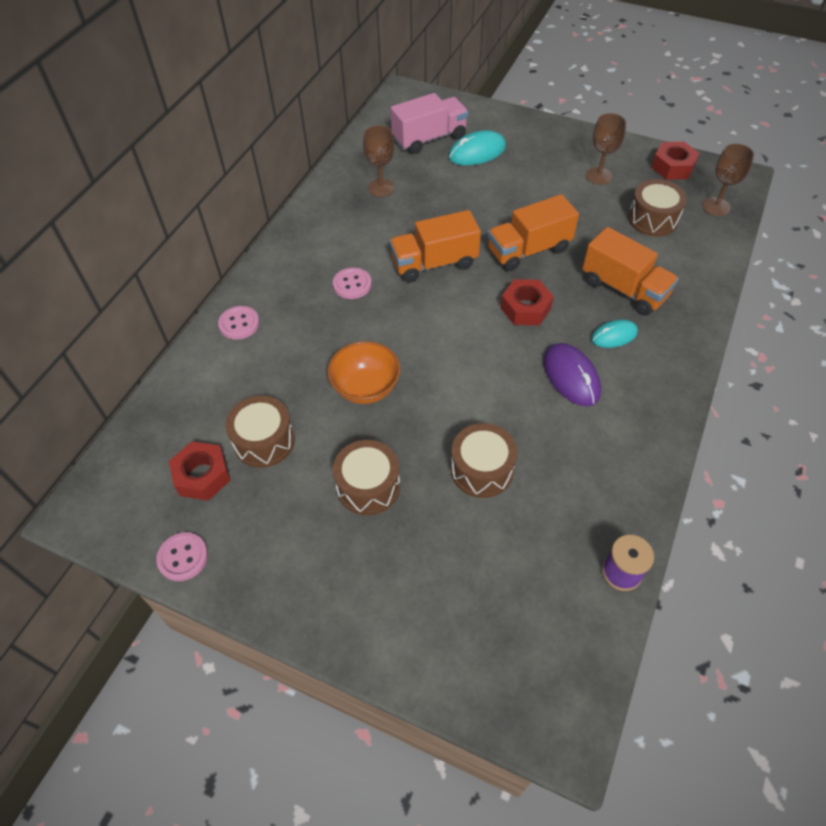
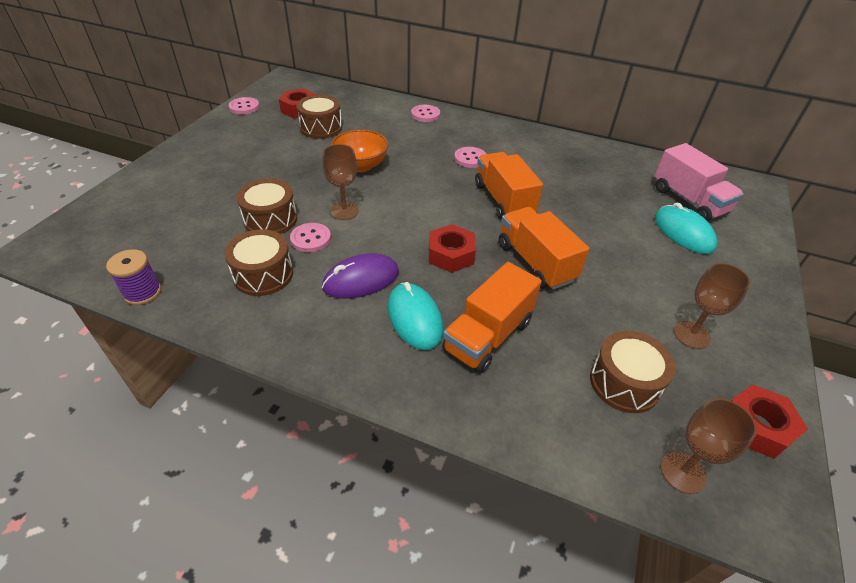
camera: 85 degrees right, 10 degrees down
brown drum [333,440,400,515] -> brown drum moved to [224,229,293,296]
brown goblet [363,125,394,197] -> brown goblet moved to [322,144,359,220]
turquoise mouse [591,320,638,348] -> turquoise mouse [388,282,443,350], size x1.53
none -> pink button [290,223,331,252]

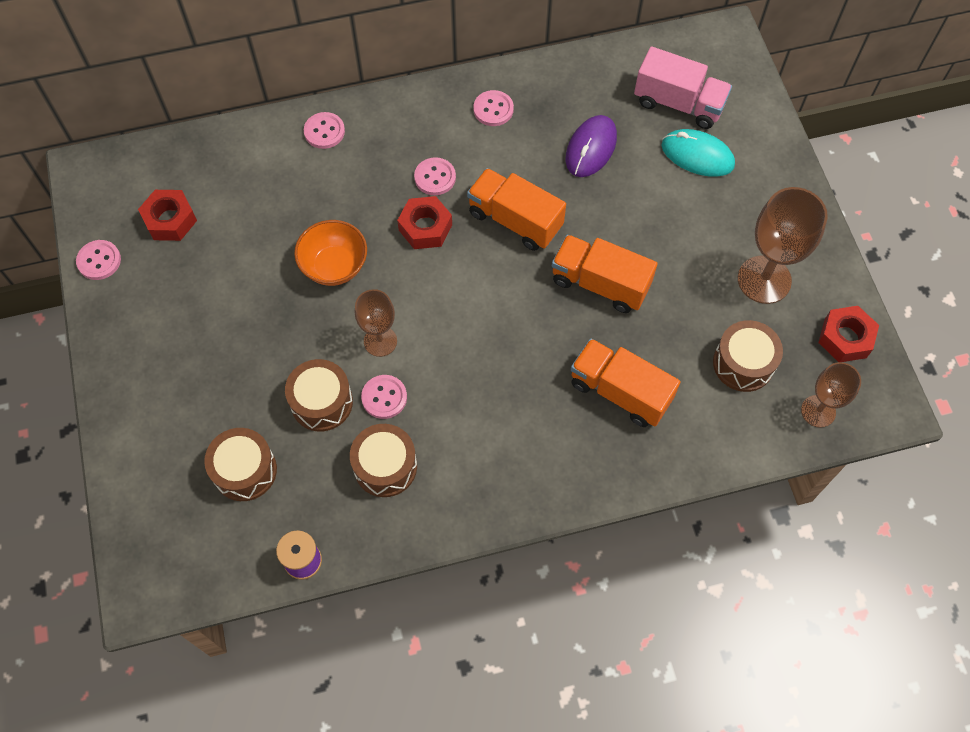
camera: 35 degrees left, 20 degrees up
brown drum [296,95,342,139] -> brown drum moved to [204,428,277,501]
purple mouse [322,253,399,299] -> purple mouse moved to [566,115,617,177]
turquoise mouse [388,282,443,350] -> none
red nut [429,224,476,273] -> red nut moved to [397,196,452,249]
orange truck [442,262,542,373] -> orange truck turned 120 degrees clockwise [571,338,680,427]
brown goblet [674,263,751,349] -> brown goblet [738,187,828,304], size x1.64
none -> pink button [473,90,514,126]

